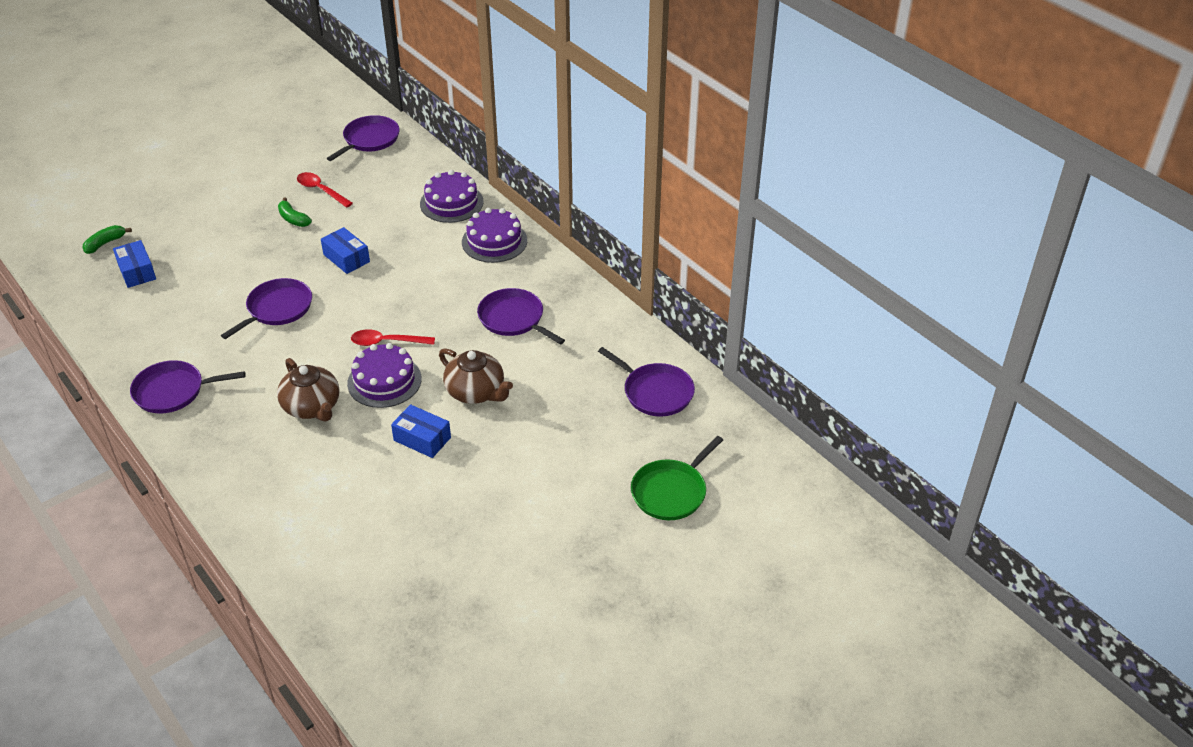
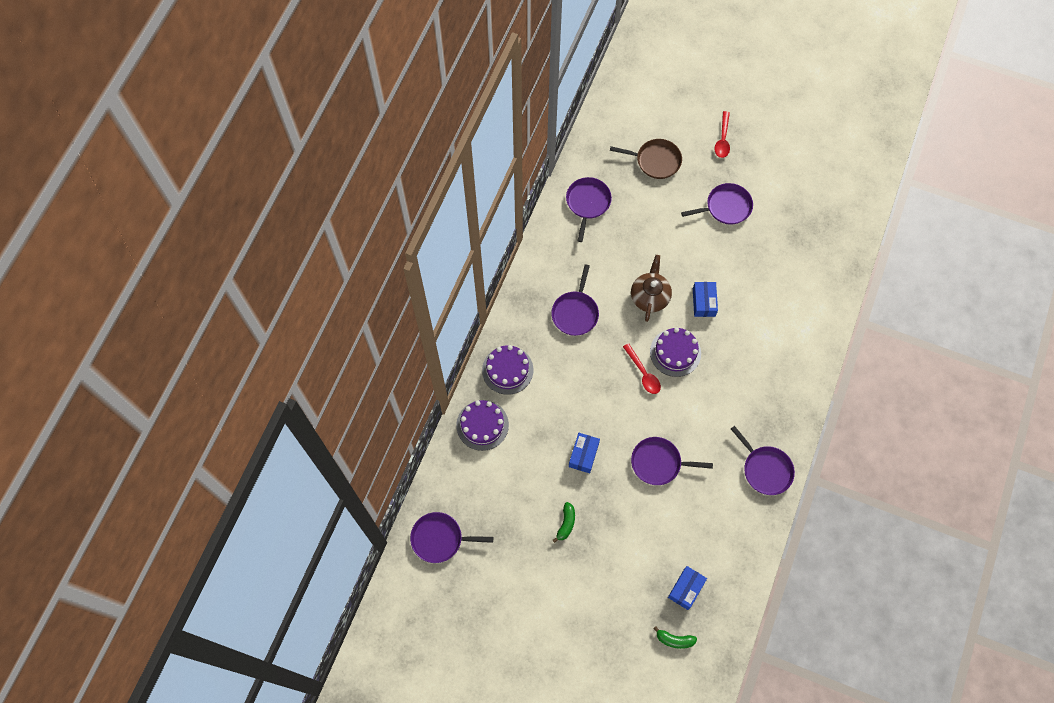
camera: 120 degrees left, 25 degrees up
brown teapot [277,358,339,422] -> none
red spoon [297,172,353,208] -> red spoon moved to [715,111,730,158]
green pan [631,436,723,520] -> brown pan [610,139,682,179]
none -> purple pan [681,183,753,225]

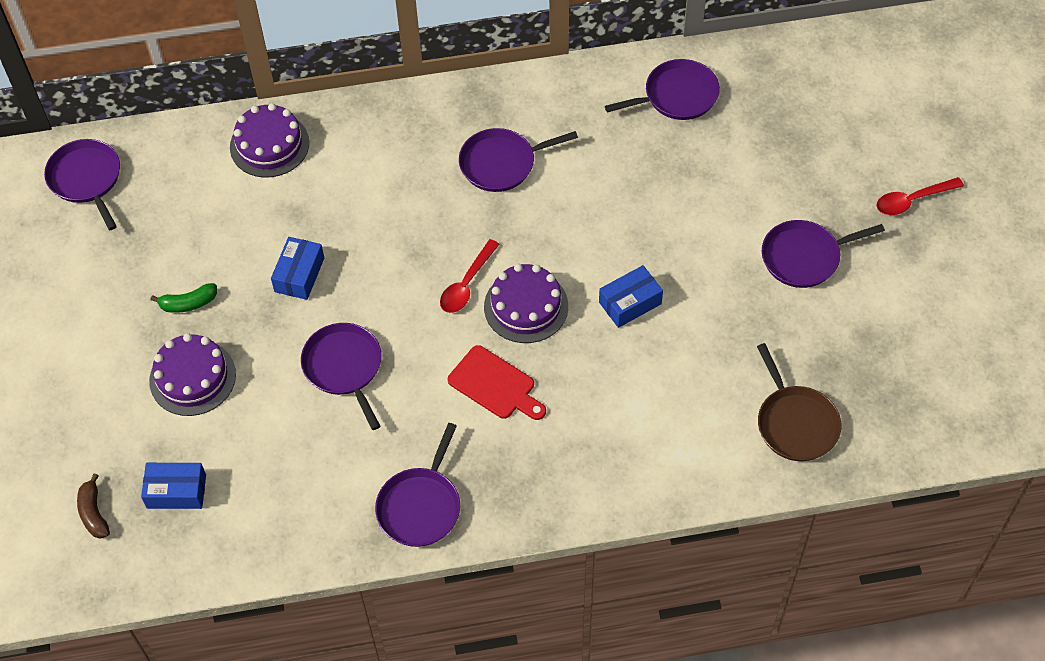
camera: 60 degrees right, 10 degrees down
purple cake [482,345,533,395] -> purple cake moved to [149,333,236,416]
blue box [569,433,600,473] -> blue box turned 60 degrees counterclockwise [271,237,324,300]
brown pan [610,139,682,179] -> brown pan moved to [757,343,841,461]
brown teapot [631,255,672,322] -> none
green banana [653,626,697,649] -> brown banana [77,473,110,538]
purple pan [681,183,753,225] -> purple pan turned 120 degrees clockwise [762,220,885,288]
none -> red cutting board [448,345,546,420]

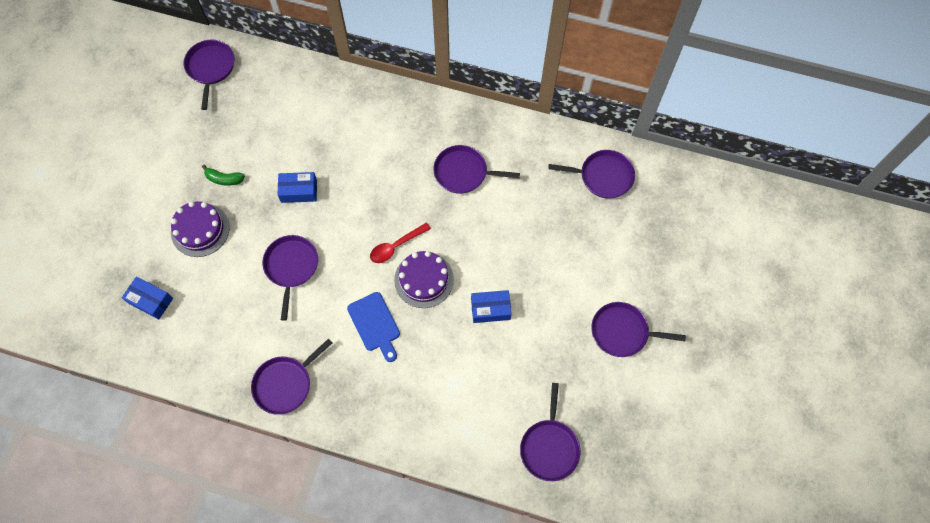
camera: 25 degrees right, 10 degrees up
brown banana [77,473,110,538] -> none
purple cake [230,103,309,178] -> none
blue box [271,237,324,300] -> blue box turned 45 degrees clockwise [278,172,317,203]
red cutting board [448,345,546,420] -> blue cutting board [347,292,400,362]
brown pan [757,343,841,461] -> purple pan [520,383,581,481]
red spoon [876,177,964,215] -> none

